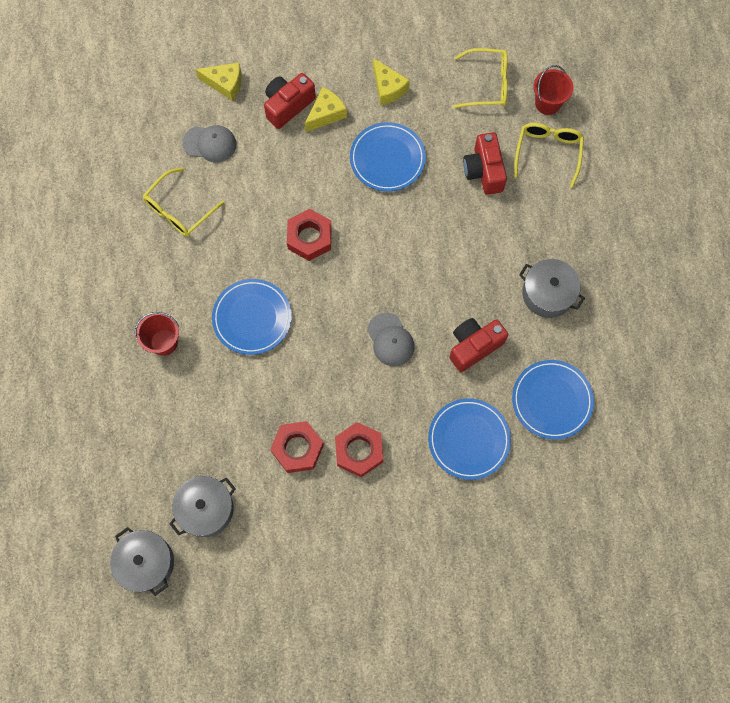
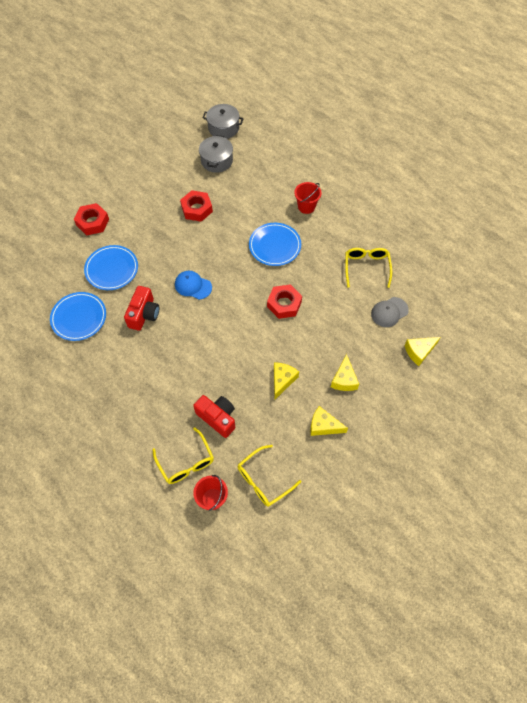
camera: 140 degrees right, 10 degrees down
red camera [264,73,316,129] -> none
red nut [335,422,383,477] -> red nut moved to [74,203,109,235]
blue plate [350,122,426,191] -> yellow cheese [274,362,299,399]
grey cap [367,313,415,366] -> blue cap [175,271,212,300]
grey pot [519,259,585,318] -> none

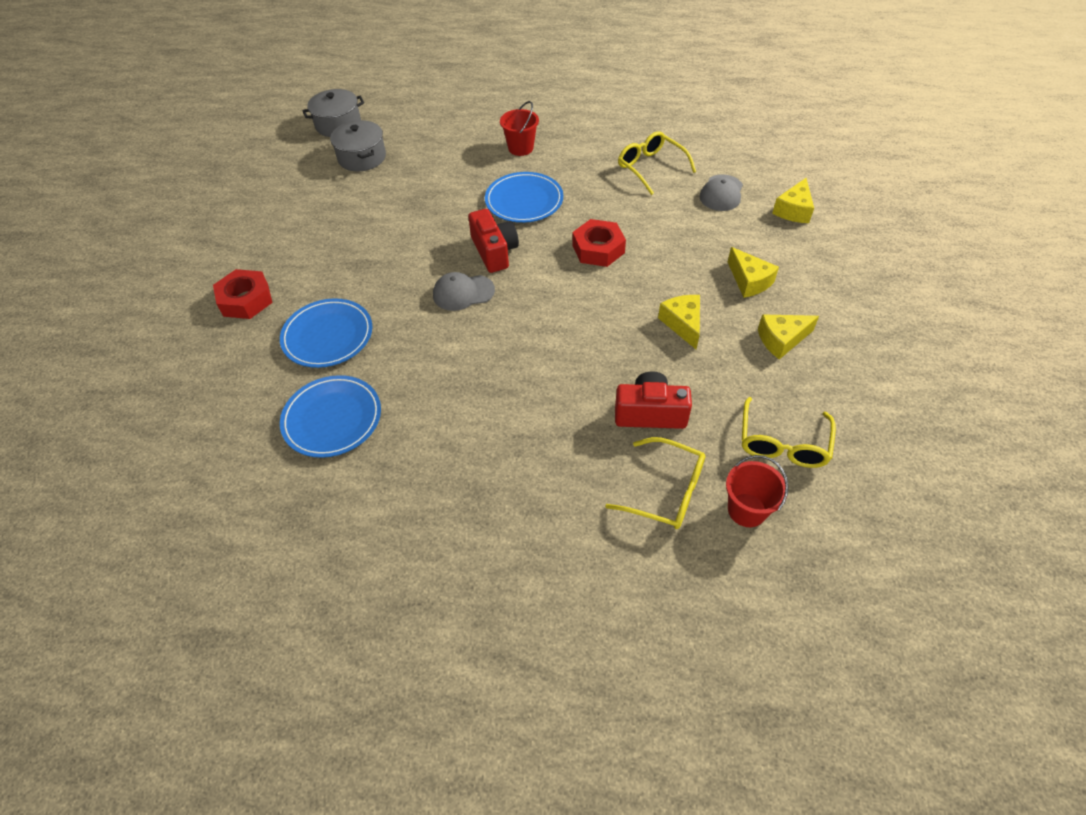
camera: 35 degrees left, 10 degrees down
red camera [124,286,159,331] -> red camera moved to [468,209,519,273]
blue cap [175,271,212,300] -> grey cap [433,272,495,311]
red nut [180,190,213,222] -> none

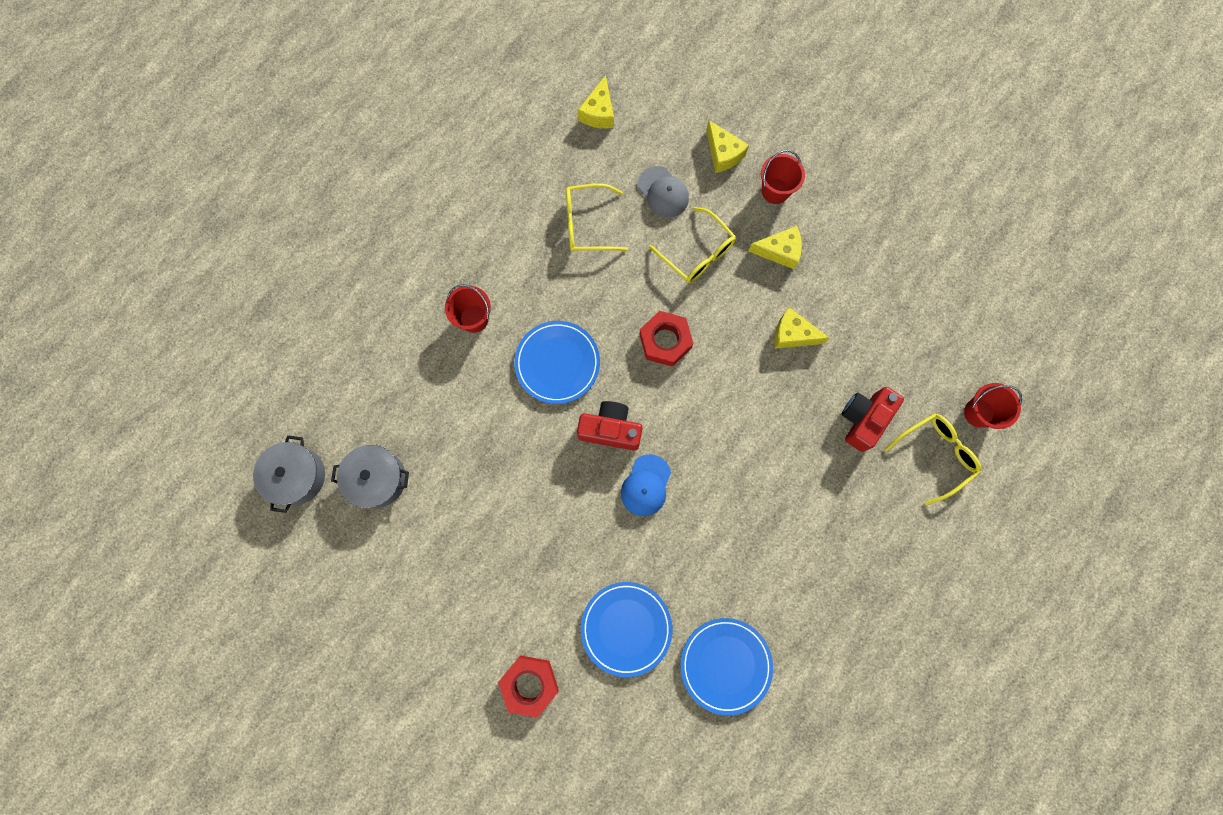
camera: 60 degrees left, 25 degrees up
grey cap [433,272,495,311] -> blue cap [621,454,671,516]
yellow glasses [742,397,836,468] -> yellow glasses moved to [649,207,736,283]
yellow cheese [758,314,819,359] -> yellow cheese moved to [578,75,614,129]
none -> red bucket [761,150,805,204]

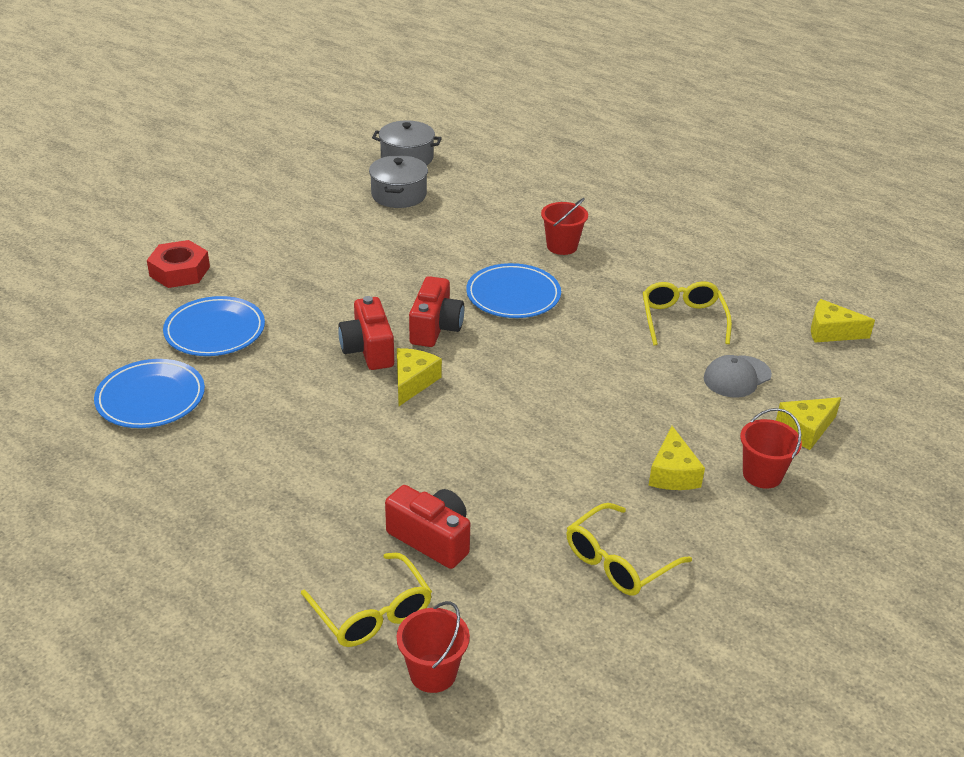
camera: 90 degrees right, 40 degrees down
blue cap [621,454,671,516] -> red camera [338,296,394,370]
red nut [639,311,693,367] -> none
yellow glasses [649,207,736,283] -> yellow glasses moved to [567,503,692,595]
yellow cheese [774,307,830,349] -> yellow cheese moved to [397,348,442,406]

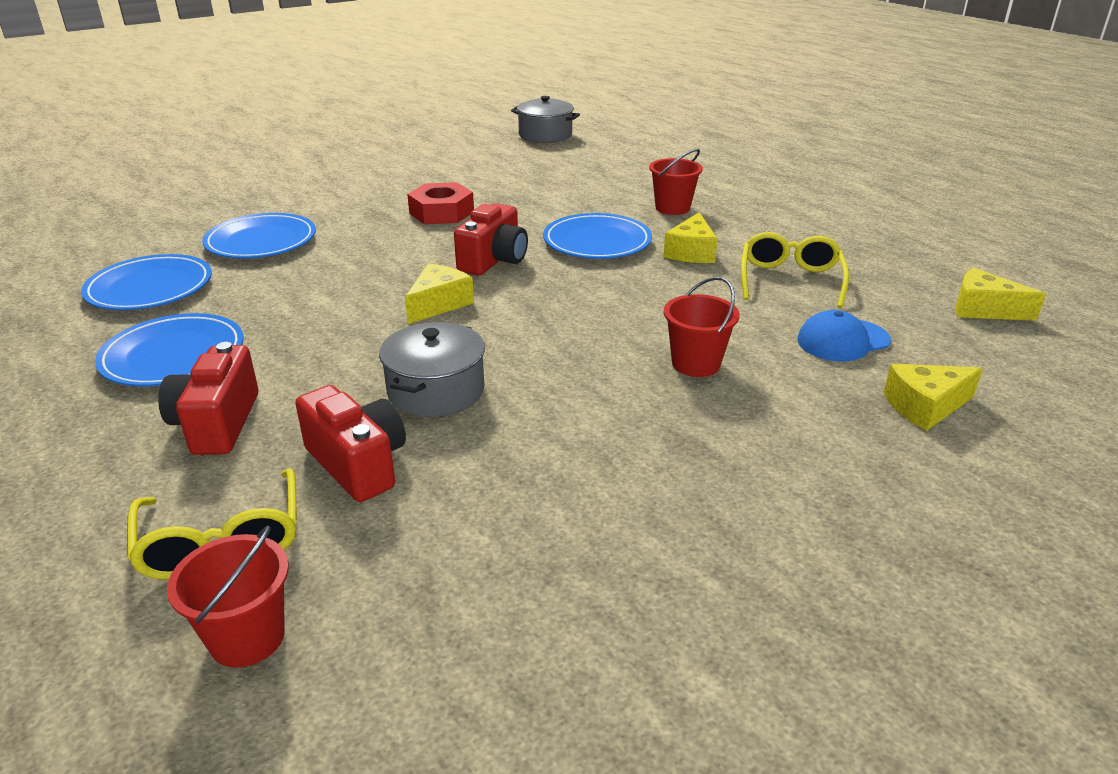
camera: 15 degrees right, 5 degrees down
red nut [147,240,210,288] -> red nut moved to [407,182,474,224]
red camera [338,296,394,370] -> red camera moved to [158,342,259,455]
grey pot [369,155,428,208] -> grey pot moved to [379,322,485,417]
yellow glasses [567,503,692,595] -> none
yellow cheese [649,426,705,490] -> yellow cheese moved to [663,212,718,263]
grey cap [704,355,772,398] -> blue cap [797,310,891,362]
red bucket [740,408,802,489] -> red bucket moved to [664,276,740,377]
none -> blue plate [95,313,244,386]

